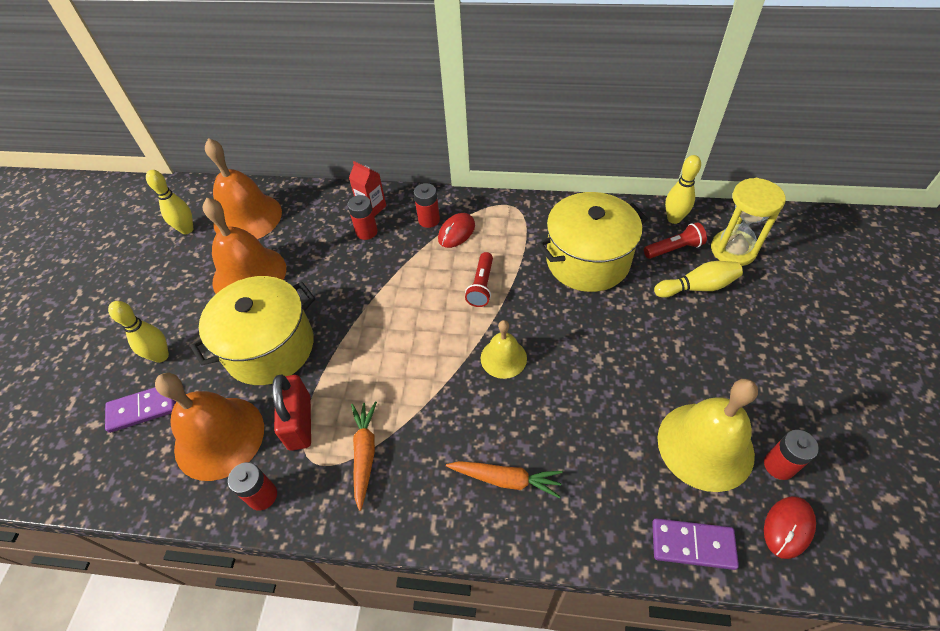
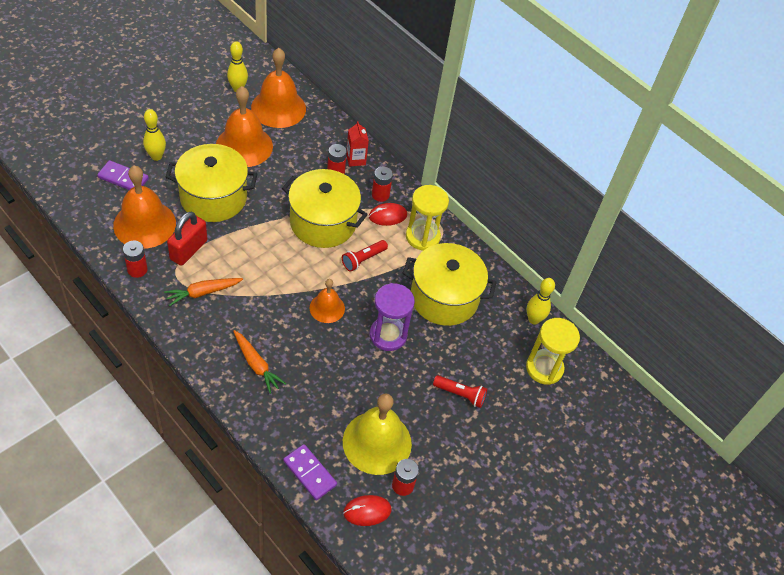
camera: 30 degrees right, 0 degrees up
orange carrot [351,401,377,511] -> orange carrot turned 150 degrees counterclockwise [164,278,243,306]
yellow bell [481,320,527,379] -> orange bell [310,279,345,323]
red flashlight [644,222,707,259] -> red flashlight moved to [433,375,487,408]
yellow bowling pin [654,261,743,298] -> none
none -> yellow pot [282,169,368,248]
none -> purple hourglass [370,283,415,351]
none -> yellow hourglass [406,185,449,251]

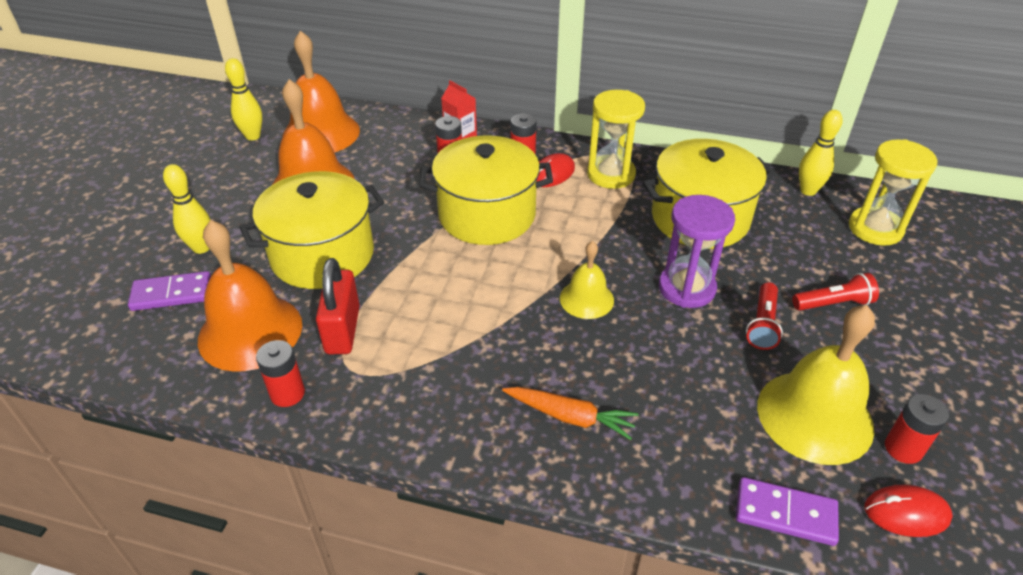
camera: 25 degrees left, 10 degrees down
orange carrot [164,278,243,306] -> none
orange bell [310,279,345,323] -> yellow bell [560,241,614,319]
red flashlight [342,240,388,272] -> red flashlight moved to [746,282,783,350]
red mouse [343,495,391,526] -> red mouse turned 45 degrees clockwise [864,485,953,537]

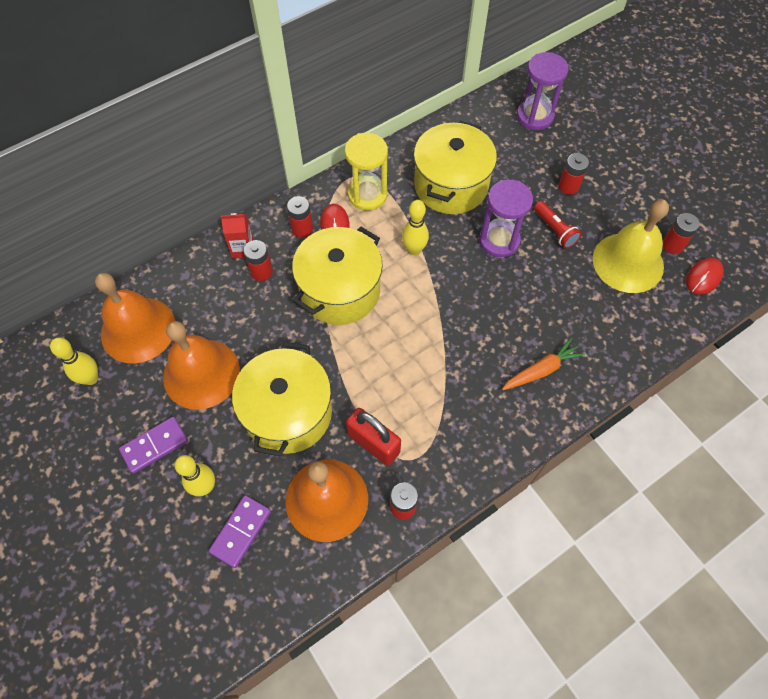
camera: 50 degrees left, 20 degrees up
yellow bell [560,241,614,319] -> none
purple domino [736,477,839,546] -> purple domino moved to [119,417,188,474]
red flashlight [792,273,879,311] -> red battery [558,153,589,195]
yellow bowling pin [799,110,842,196] -> yellow bowling pin moved to [402,200,429,255]
yellow hourglass [849,139,937,246] -> purple hourglass [517,52,569,130]

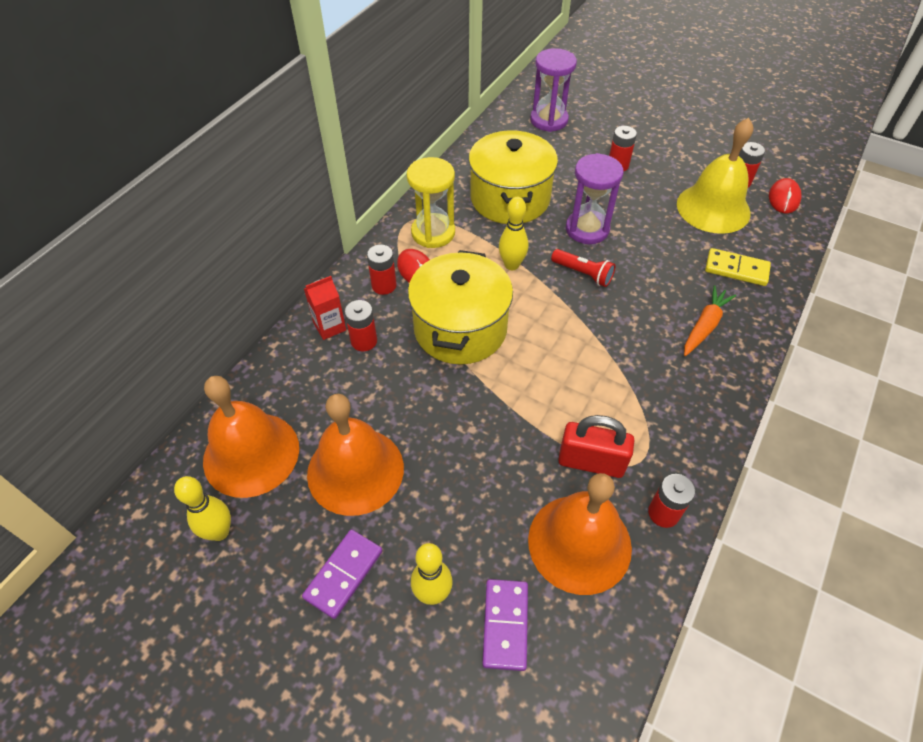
camera: 25 degrees left, 10 degrees down
yellow pot [232,341,332,456] -> none
red flashlight [534,201,581,248] -> red flashlight moved to [551,249,615,287]
none -> yellow domino [705,248,771,286]

